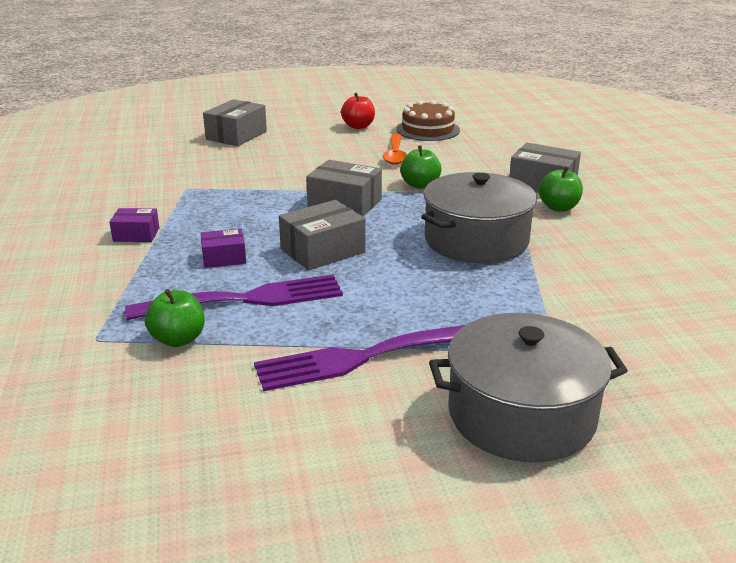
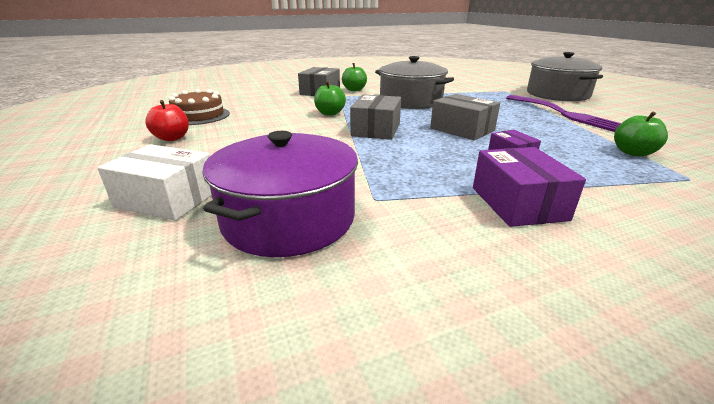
camera: 100 degrees left, 0 degrees up
purple box [109,208,159,242] -> purple box [473,147,586,227], size x1.66
purple fork [125,275,343,320] -> none
grey box [203,99,267,146] -> white box [97,144,212,221]
orange spoon [383,134,407,165] -> none
none -> purple pot [202,131,358,257]

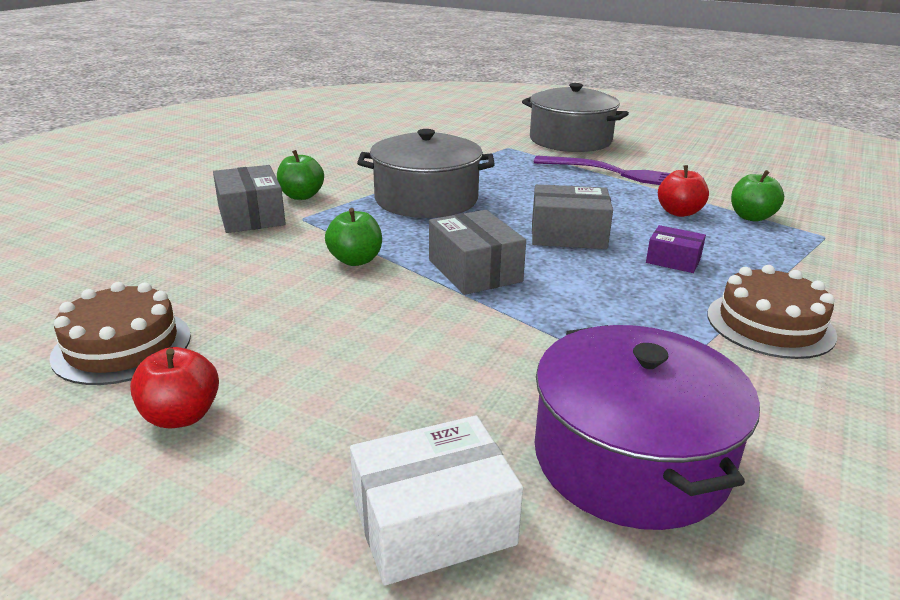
camera: 40 degrees left, 0 degrees up
purple box [473,147,586,227] -> brown cake [707,265,837,359]
none -> red apple [658,165,709,217]

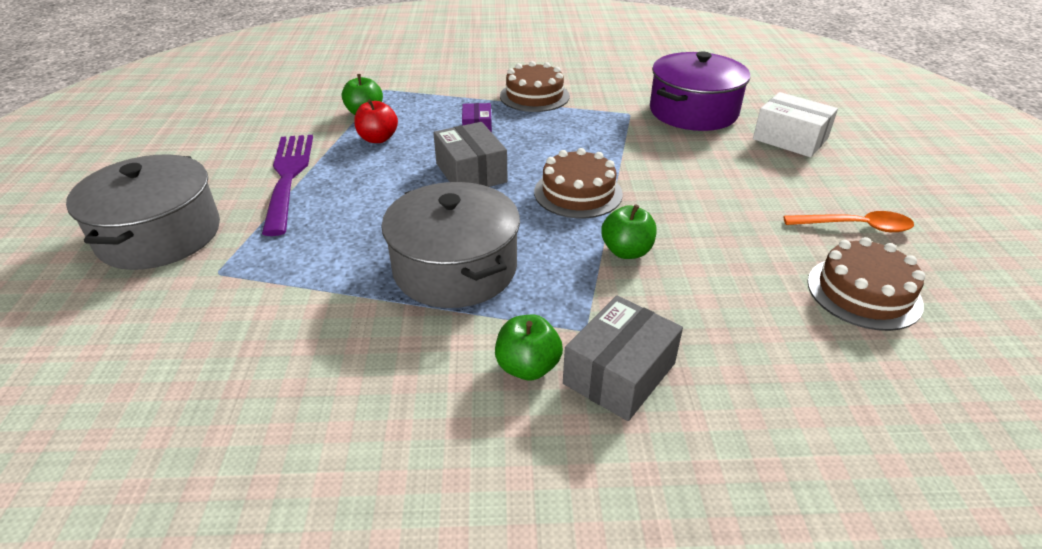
camera: 120 degrees left, 10 degrees up
red apple [130,347,219,428] -> orange spoon [783,211,914,232]
grey box [429,210,526,295] -> brown cake [534,148,623,218]

